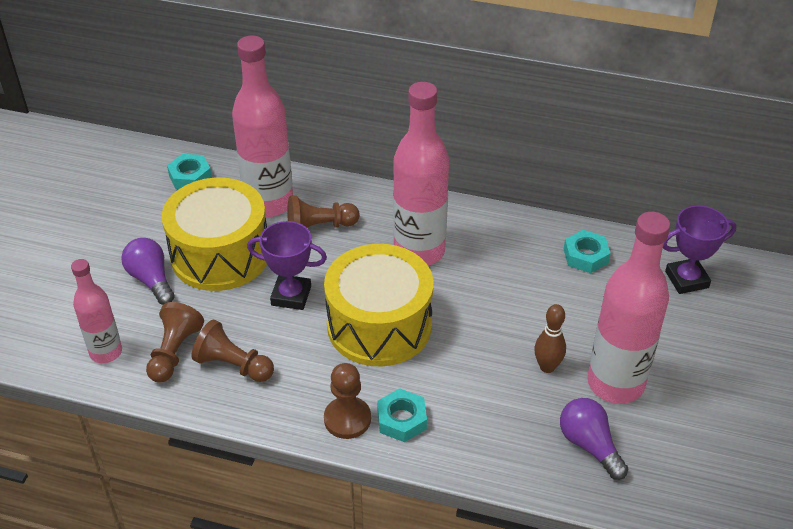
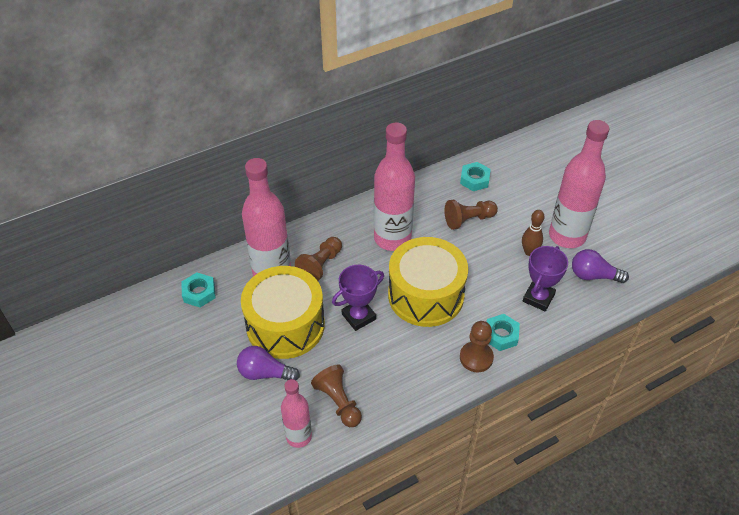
camera: 45 degrees left, 5 degrees up
brown pawn [192,320,274,382] -> brown pawn moved to [444,199,498,230]
purple trophy [663,205,737,294] -> purple trophy moved to [523,246,568,311]

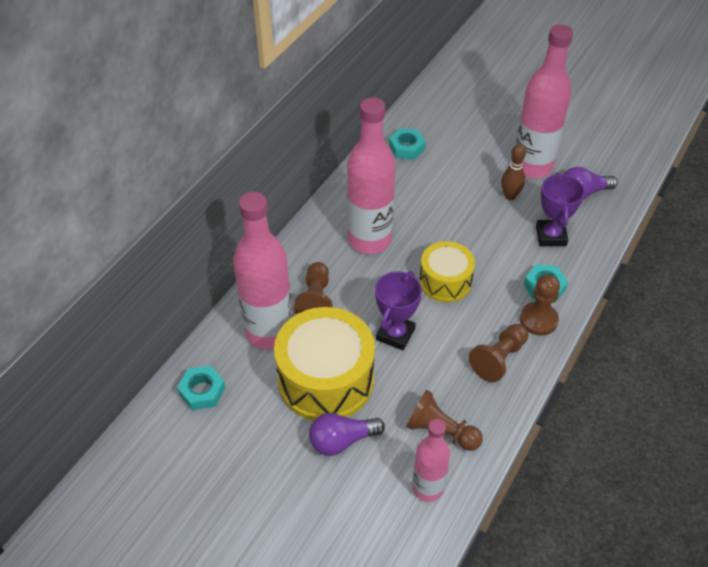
camera: 30 degrees left, 0 degrees up
yellow drum [388,237,468,327] -> yellow drum [419,241,475,302], size x0.60
brown pawn [444,199,498,230] -> brown pawn moved to [469,324,528,382]

